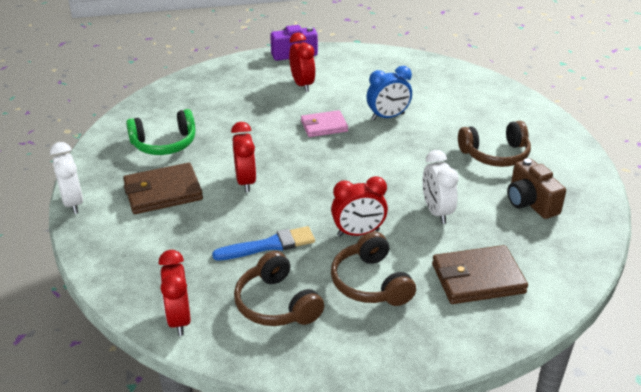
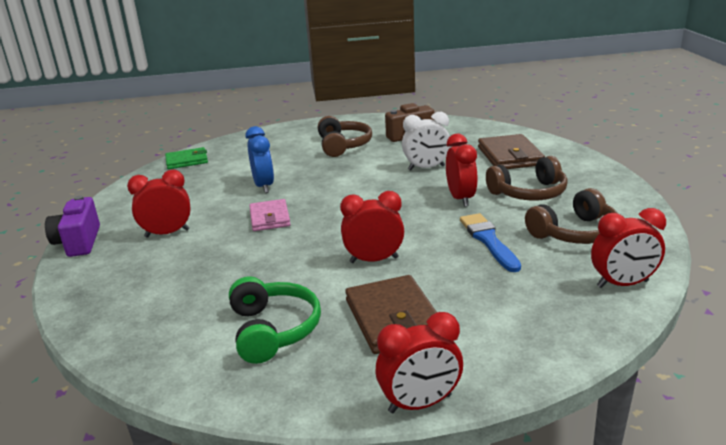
camera: 85 degrees left, 10 degrees down
white clock [50,142,83,214] -> red clock [375,312,463,413]
none -> green wallet [165,147,208,169]

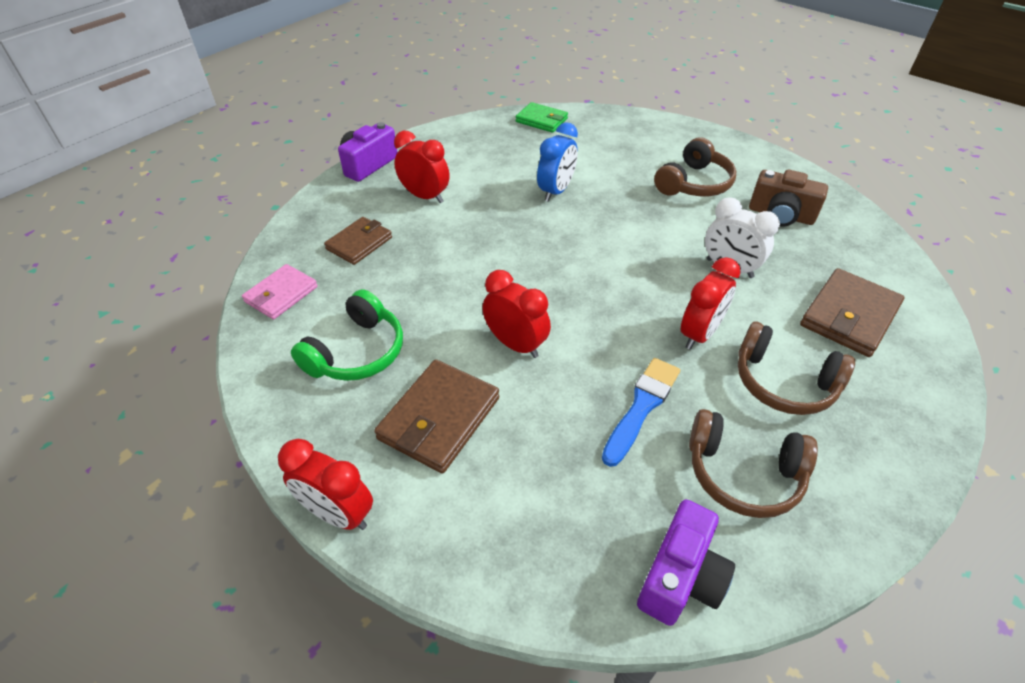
camera: 45 degrees right, 20 degrees up
pink wallet [249,199,291,231] -> pink wallet moved to [242,264,318,320]
red clock [591,208,666,288] -> purple camera [637,500,735,626]
none -> brown wallet [324,217,392,265]

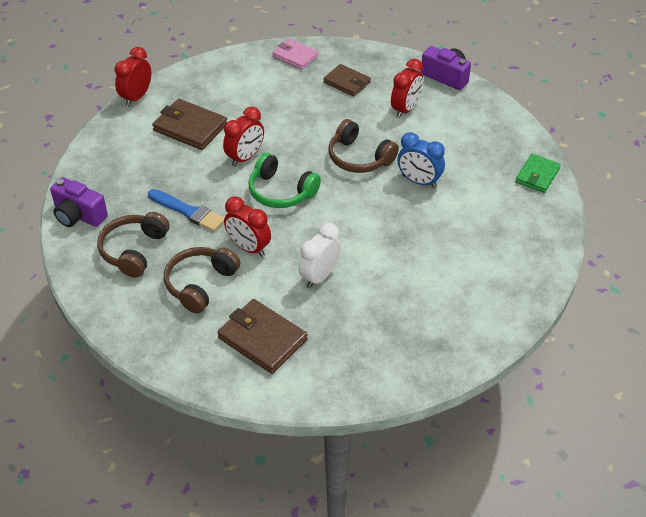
camera: 90 degrees right, 0 degrees up
green headphones [291,289,403,381] -> green headphones moved to [248,153,321,208]
brown headphones [654,137,737,196] -> brown headphones moved to [329,119,399,173]
brown camera [749,170,828,227] -> none

